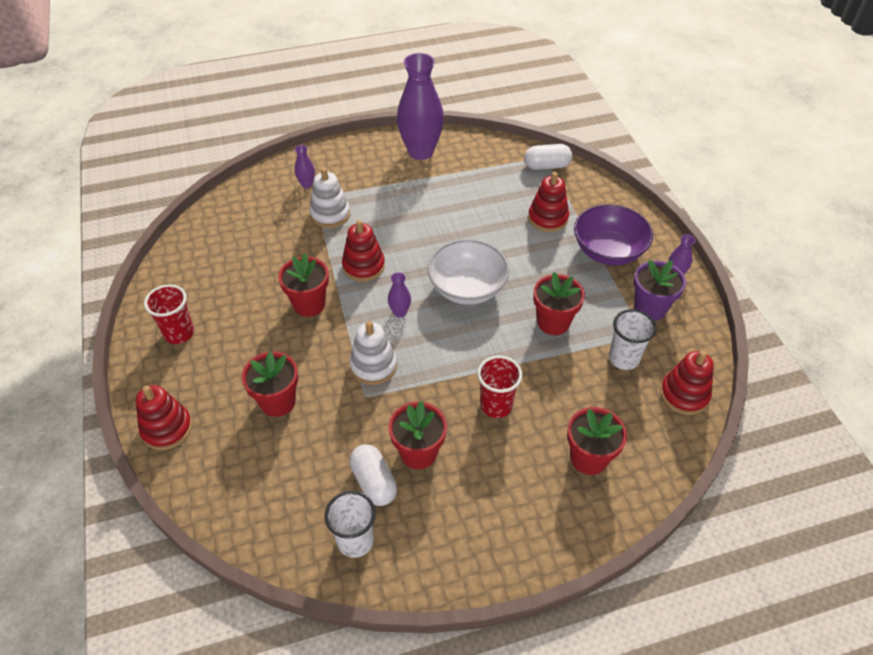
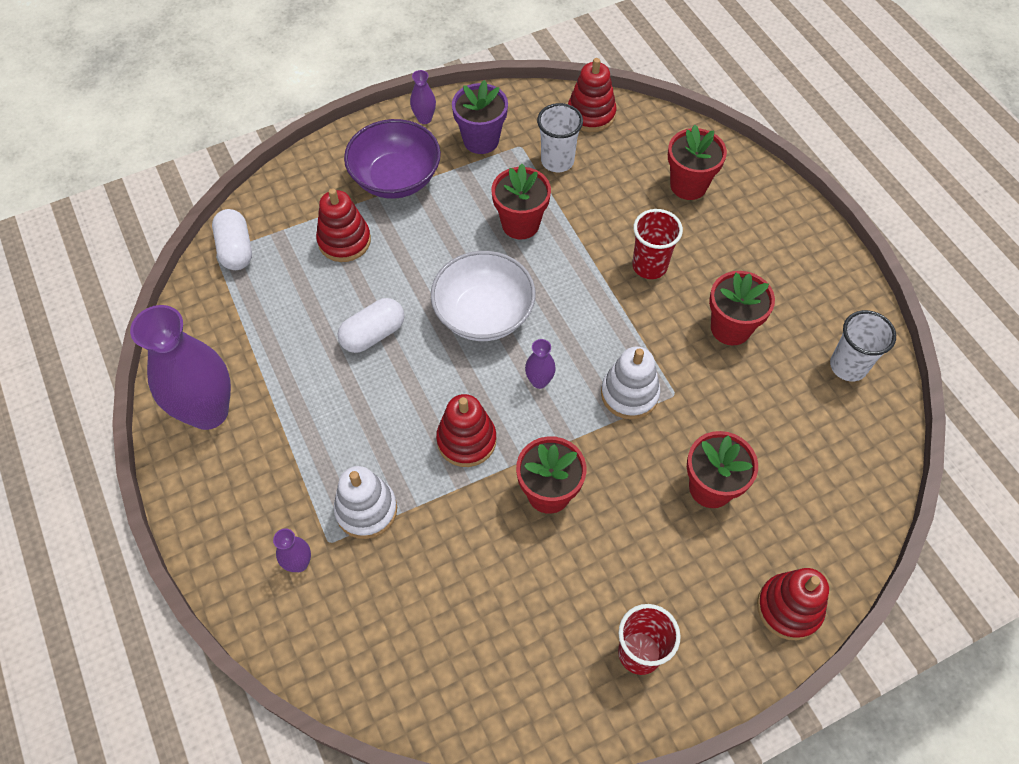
camera: 100 degrees left, 10 degrees up
white capsule [349,444,397,506] -> white capsule moved to [338,298,404,353]

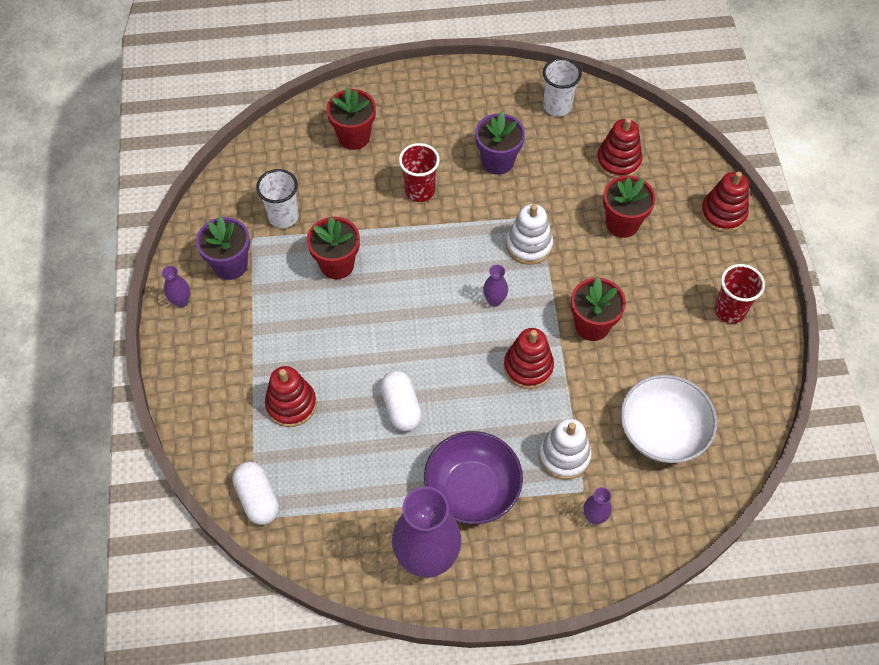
camera: 70 degrees left, 0 degrees up
white capsule [212,209,252,270] -> white capsule turned 60 degrees clockwise [232,462,279,525]
purple bowl [344,119,441,199] -> purple bowl moved to [424,431,523,524]
white bowl [431,251,536,341] -> white bowl moved to [620,375,717,463]
red stacking toy [568,58,617,132] -> red stacking toy moved to [597,118,642,178]
red flower pot [709,271,775,346] -> purple flower pot [475,111,525,175]

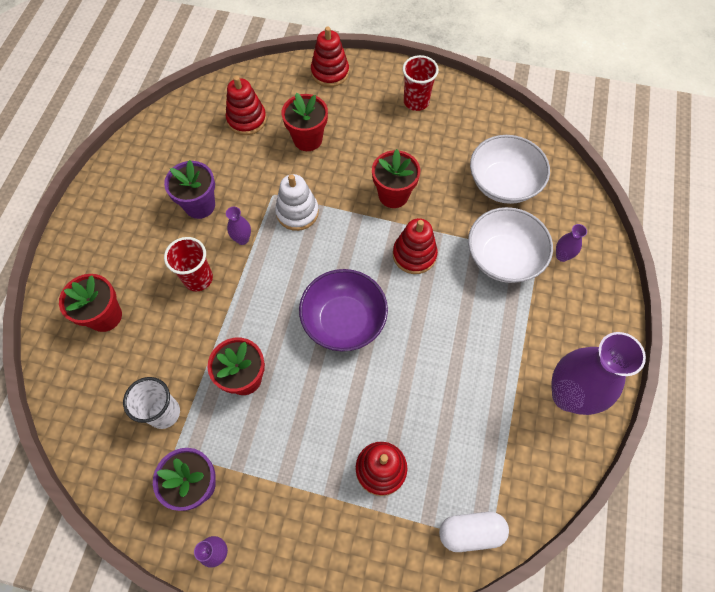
camera: 70 degrees left, 5 degrees up
white capsule [380,371,422,431] -> none
purple bowl [424,431,523,524] -> purple bowl moved to [299,269,388,352]
purple vase [483,265,508,307] -> purple vase moved to [226,207,251,245]
white stacking toy [539,419,592,480] -> white bowl [468,207,553,283]
white cup [543,58,582,116] -> none

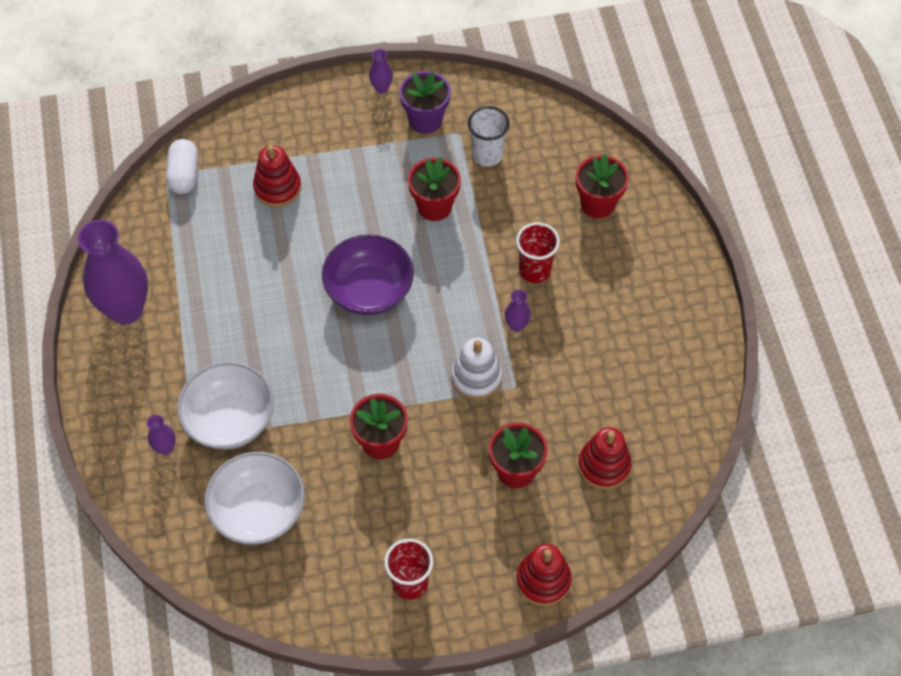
camera: 155 degrees right, 5 degrees down
purple flower pot [164,160,215,219] -> none
red stacking toy [393,218,438,274] -> none
white capsule [439,512,509,552] -> white capsule turned 60 degrees counterclockwise [166,139,198,194]

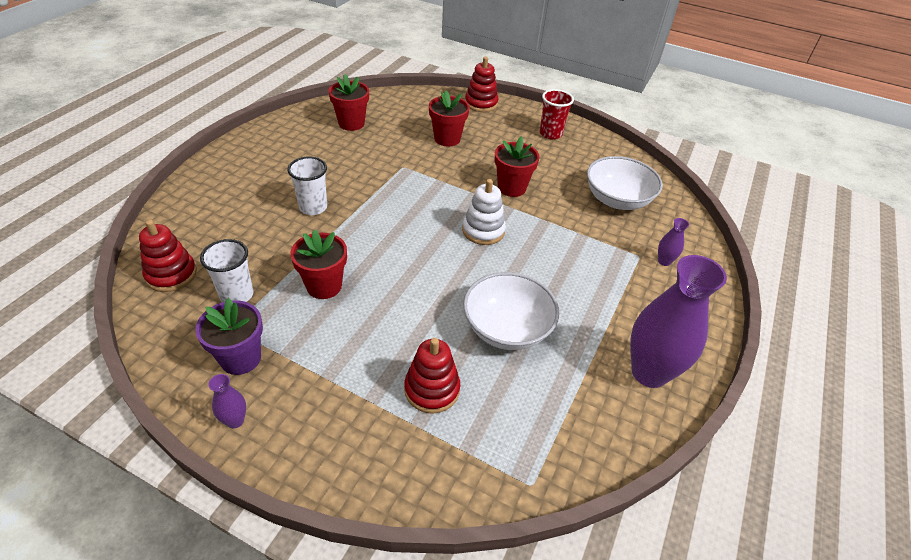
camera: 145 degrees left, 15 degrees down
white capsule [166,139,198,194] -> none
white bowl [177,362,274,450] -> white bowl moved to [463,272,559,350]
purple bowl [322,234,414,316] -> none
white stacking toy [451,338,502,400] -> white stacking toy moved to [462,179,506,245]
purple vase [505,290,531,332] -> none
red cup [516,222,560,283] -> white cup [287,157,327,215]
red flower pot [576,154,629,219] -> red flower pot moved to [329,74,369,131]
red stacking toy [578,427,631,490] -> red stacking toy moved to [139,220,197,292]

